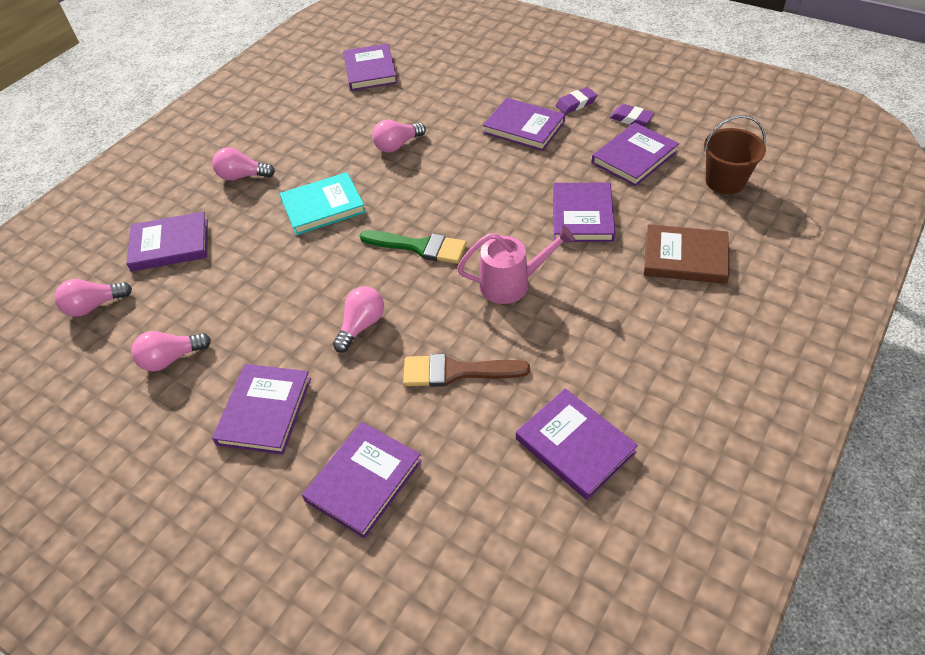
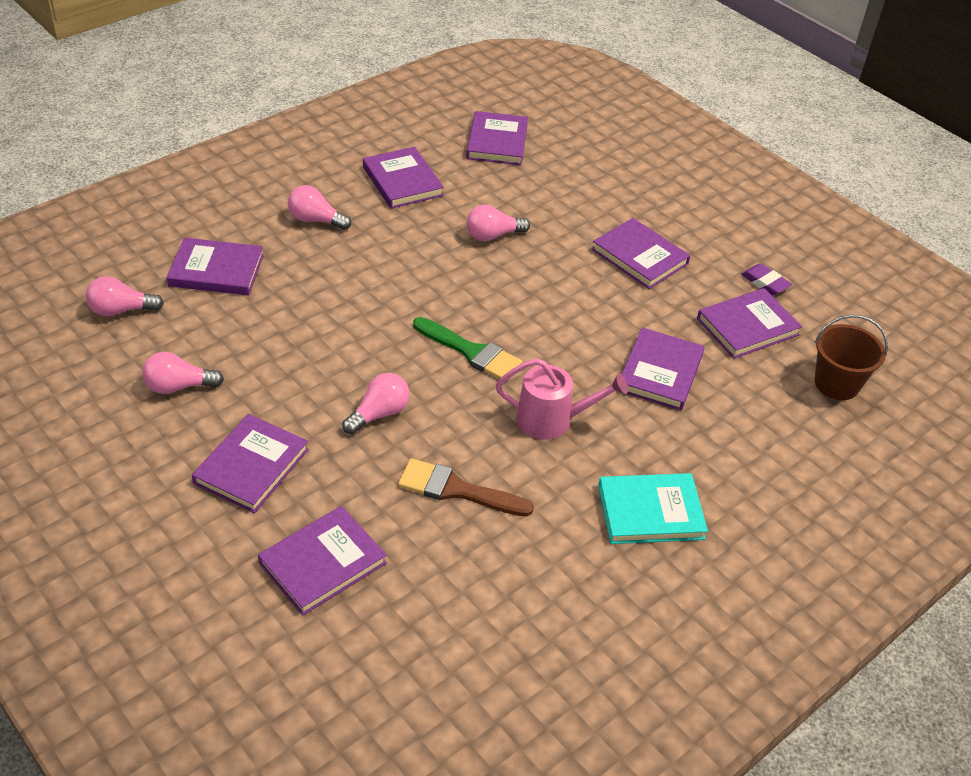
camera: 10 degrees right, 5 degrees down
turquoise book [280,172,366,235] -> turquoise book moved to [598,473,708,544]
purple book [516,388,638,500] -> purple book moved to [363,147,444,208]
purple eraser [555,87,597,114] -> none
brown book [644,224,730,284] -> none

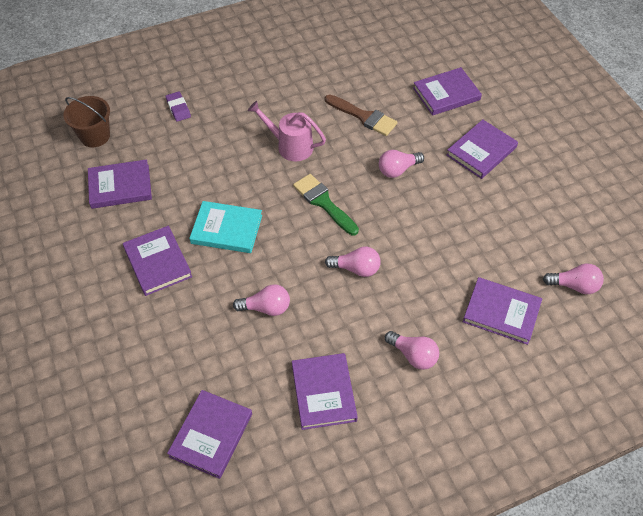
camera: 160 degrees left, 10 degrees up
pink light bulb [142,352,224,394] -> pink light bulb moved to [325,246,381,277]
turquoise book [598,473,708,544] -> turquoise book moved to [189,201,262,253]
purple book [622,328,705,411] -> none
purple eraser [741,263,792,295] -> purple eraser moved to [165,91,191,122]

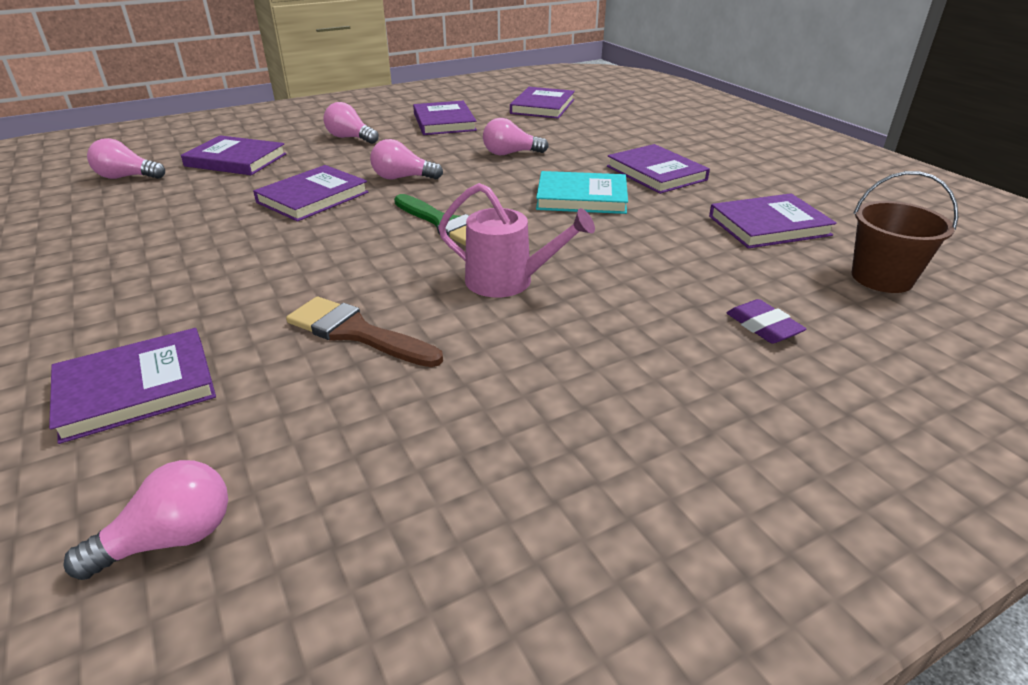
camera: 175 degrees right, 20 degrees down
pink light bulb [379,150,424,178] -> pink light bulb moved to [63,460,228,580]
purple book [447,119,518,179] -> purple book moved to [253,165,369,222]

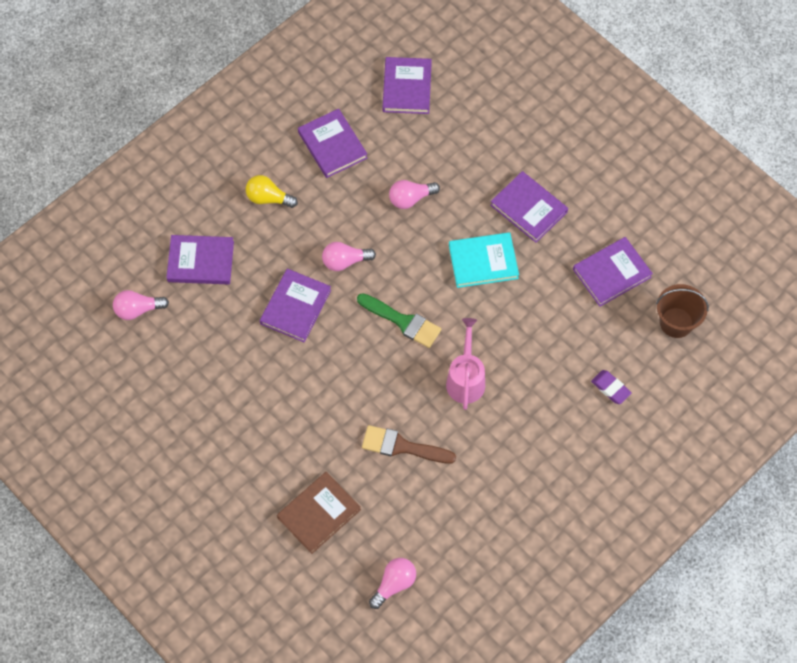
camera: 15 degrees left, 30 degrees up
purple book [49,328,216,444] -> brown book [277,472,361,554]
pink light bulb [323,102,379,144] -> yellow light bulb [246,175,298,208]
pink watering can [438,183,595,297] -> pink watering can turned 90 degrees counterclockwise [446,318,485,410]

